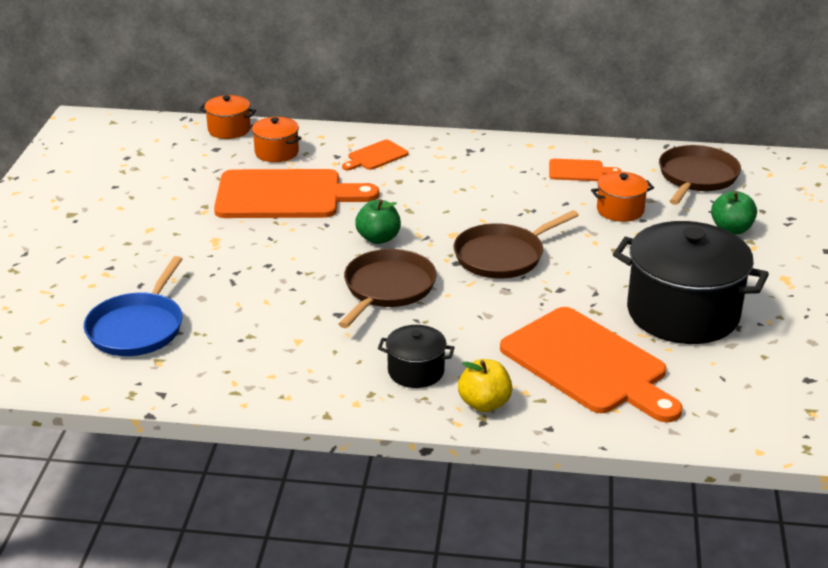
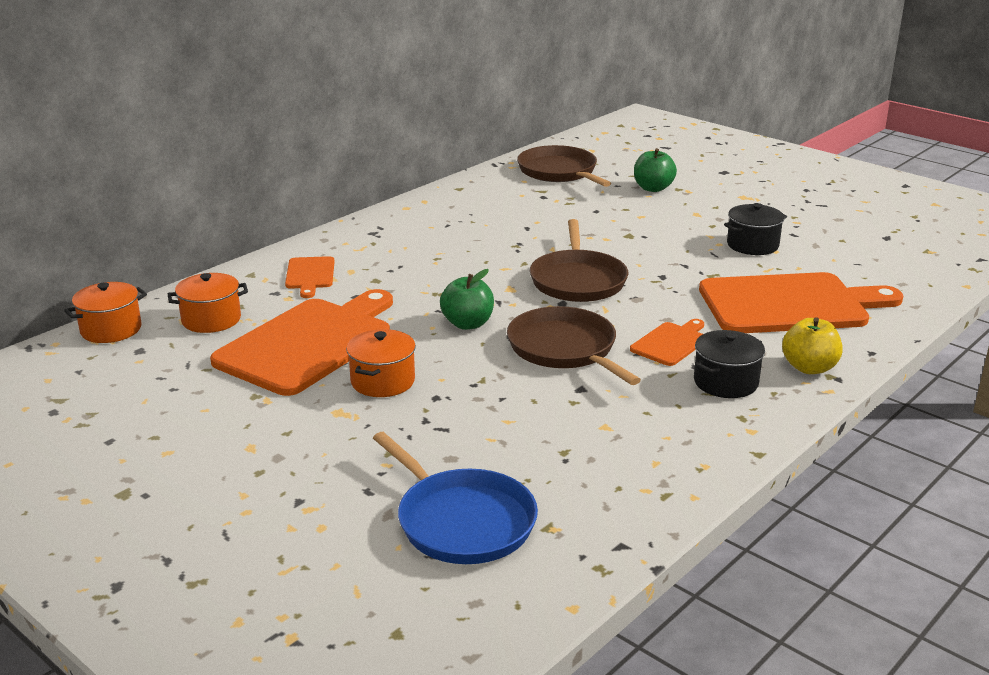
camera: 55 degrees left, 5 degrees down
orange cutting board [549,159,621,181] -> orange cutting board moved to [630,319,704,366]
orange pot [591,172,654,222] -> orange pot moved to [346,329,416,397]
black pot [613,221,769,344] -> black pot [724,203,787,255], size x0.48

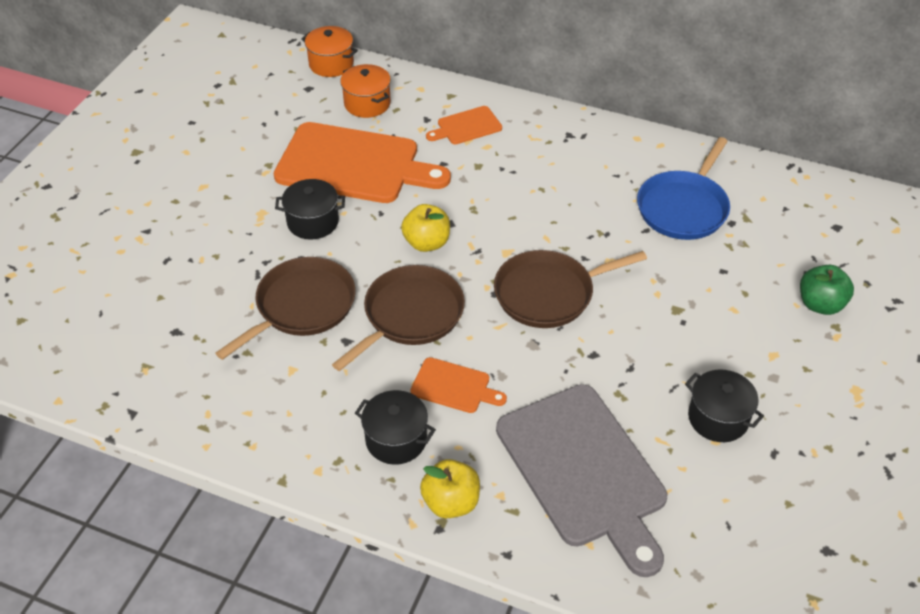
camera: 70 degrees right, 20 degrees up
orange pot [346,329,416,397] -> black pot [275,179,345,240]
blue pan [373,432,538,564] -> blue pan moved to [637,137,730,240]
green apple [440,269,494,330] -> yellow apple [401,204,450,252]
brown pan [517,145,611,187] -> brown pan moved to [215,257,356,360]
orange cutting board [699,272,903,333] -> grey cutting board [496,384,667,577]

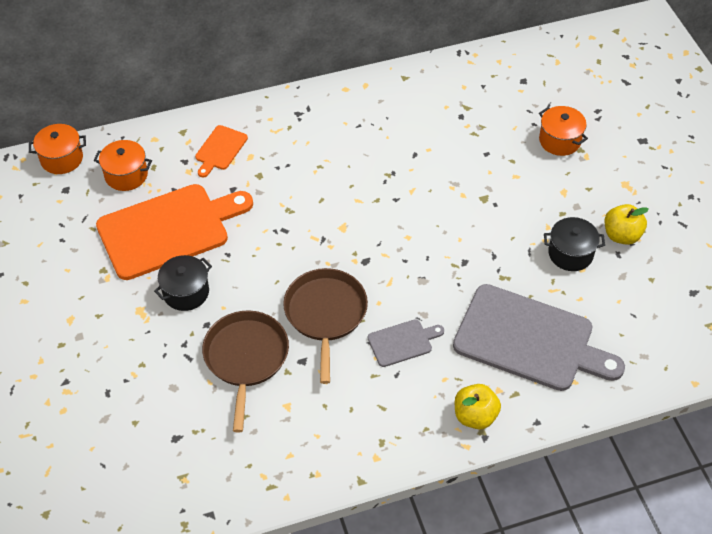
camera: 40 degrees left, 5 degrees up
black pot [355,390,436,465] -> none
yellow apple [401,204,450,252] -> yellow apple moved to [605,204,649,245]
orange cutting board [410,357,507,413] -> grey cutting board [368,319,444,367]
brown pan [494,250,647,328] -> none
blue pan [637,137,730,240] -> none
green apple [800,265,854,315] -> orange pot [539,106,588,156]

